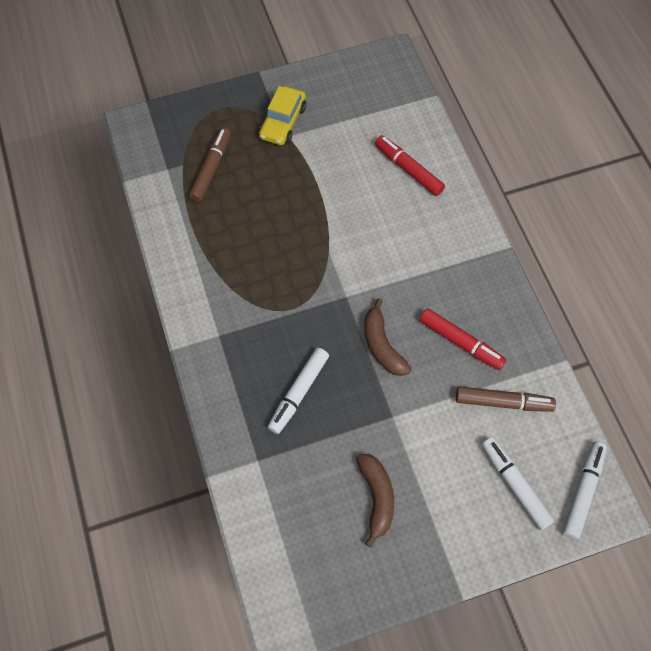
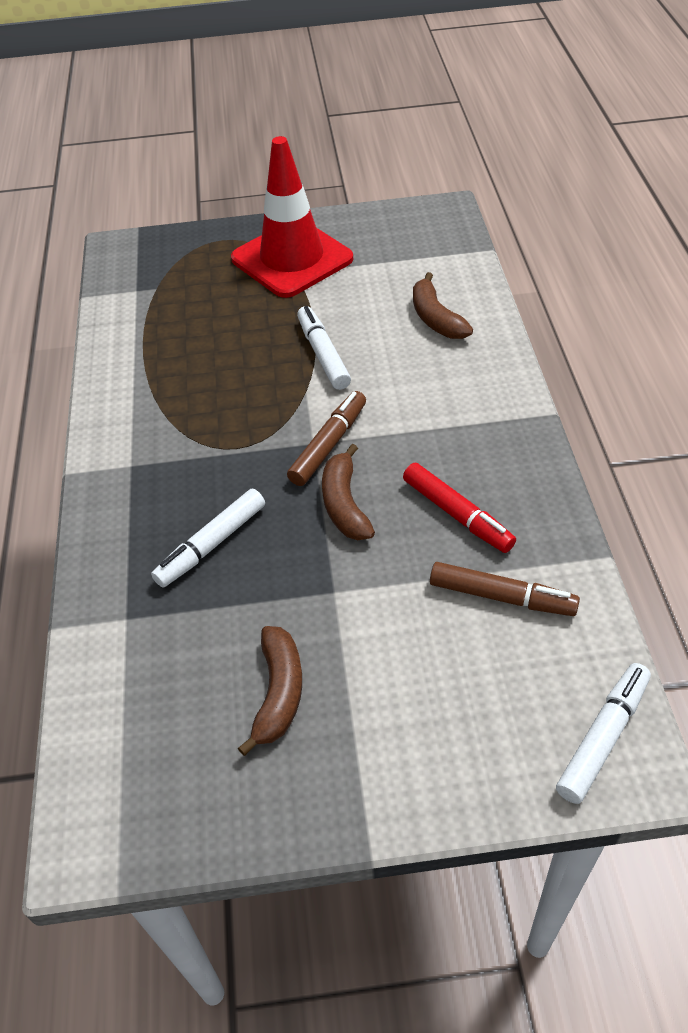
camera: 15 degrees right, 15 degrees down
brown marker [189,128,231,203] -> brown marker moved to [287,391,366,486]
yellow car [259,86,306,145] -> red traffic cone [231,136,353,298]
red marker [375,135,445,196] -> brown banana [413,272,473,339]
white marker [482,437,555,530] -> white marker moved to [297,306,351,390]

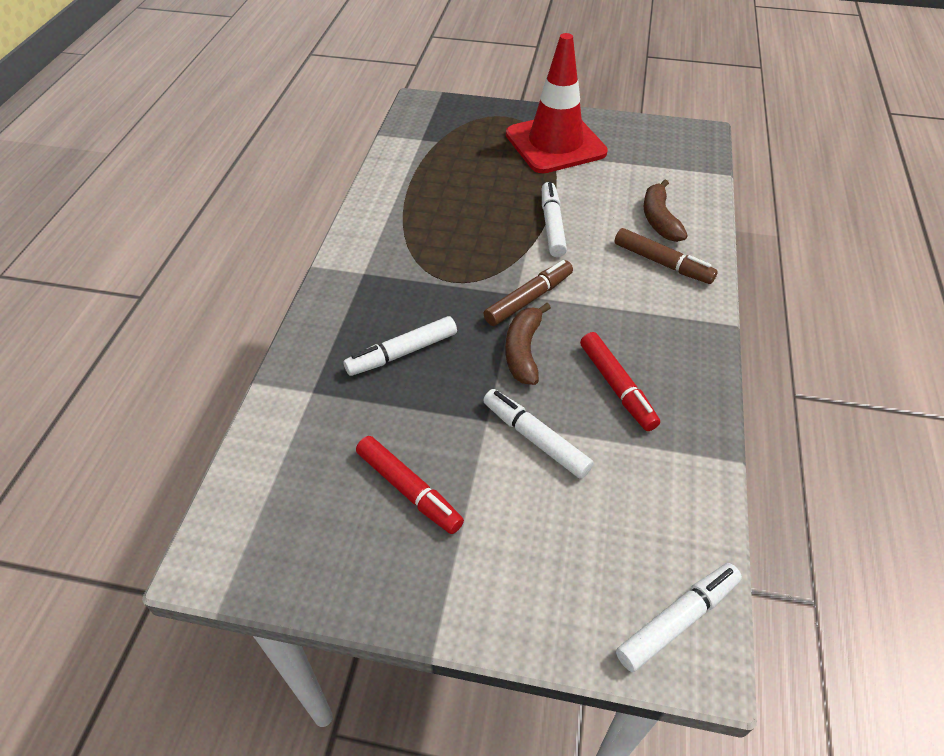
camera: 15 degrees right, 0 degrees up
brown banana [238,626,302,756] -> red marker [356,436,464,534]
brown marker [430,562,580,616] -> brown marker moved to [615,228,718,284]
none -> white marker [483,389,594,479]

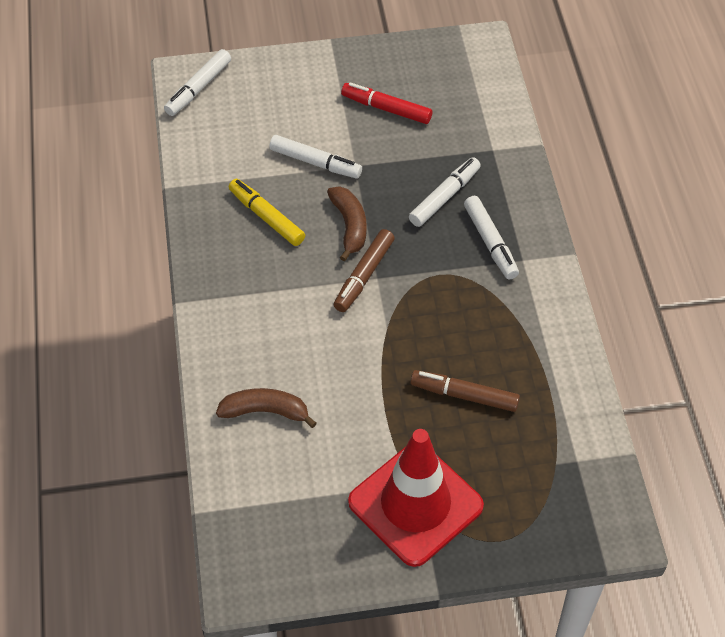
camera: 160 degrees right, 5 degrees up
white marker [542,182,567,257] -> white marker moved to [464,196,519,280]
red marker [580,332,660,431] -> yellow marker [229,179,305,246]
brown marker [615,228,718,284] -> brown marker moved to [410,370,520,412]
brown banana [644,179,688,242] -> brown banana turned 60 degrees counterclockwise [216,388,317,428]

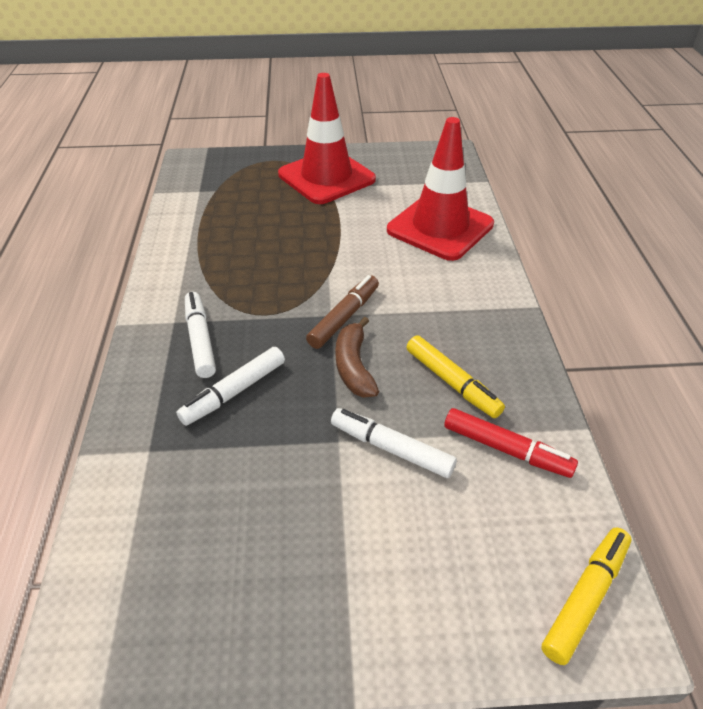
camera: 175 degrees left, 10 degrees down
white marker [164,49,231,116] -> yellow marker [541,527,631,665]
brown banana [216,388,317,428] -> red traffic cone [387,117,494,261]
red marker [341,82,432,124] -> red marker moved to [444,408,578,478]
brown marker [410,370,520,412] -> none

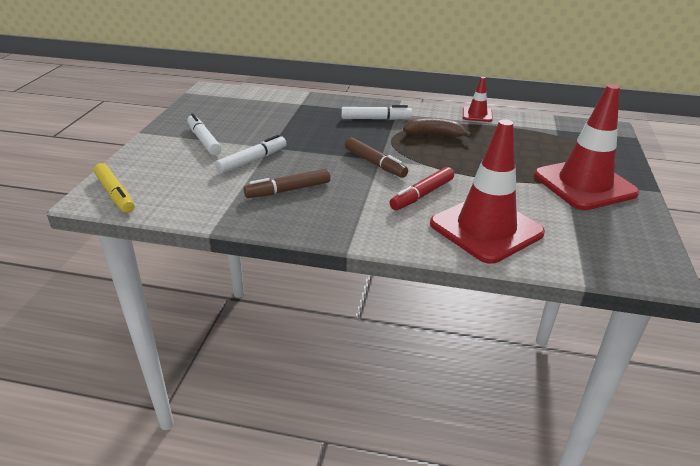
camera: 105 degrees right, 10 degrees down
white marker [176,347,285,426] -> white marker moved to [187,114,221,155]
brown banana [335,317,379,398] -> brown banana moved to [403,118,472,138]
yellow marker [406,335,505,418] -> brown marker [244,169,330,198]
red marker [444,408,578,478] -> red marker moved to [390,167,454,210]
none -> red traffic cone [463,77,493,122]

